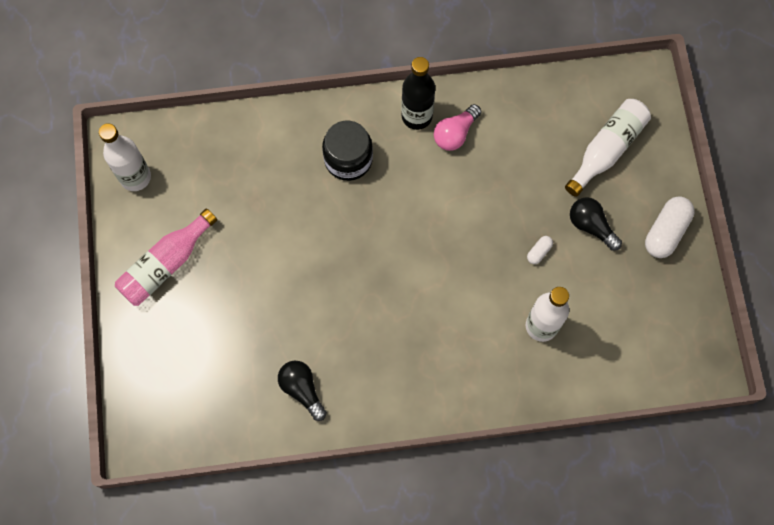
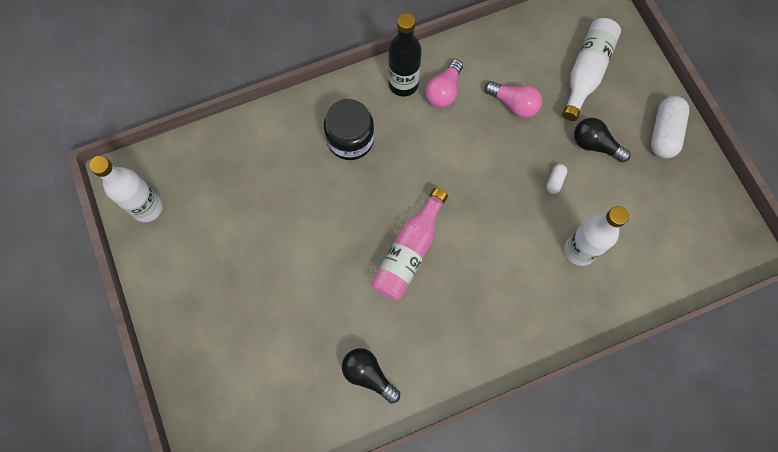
camera: 15 degrees left, 0 degrees up
pink bottle [115,209,217,306] -> pink bottle moved to [371,188,448,301]
none -> pink light bulb [485,81,542,118]

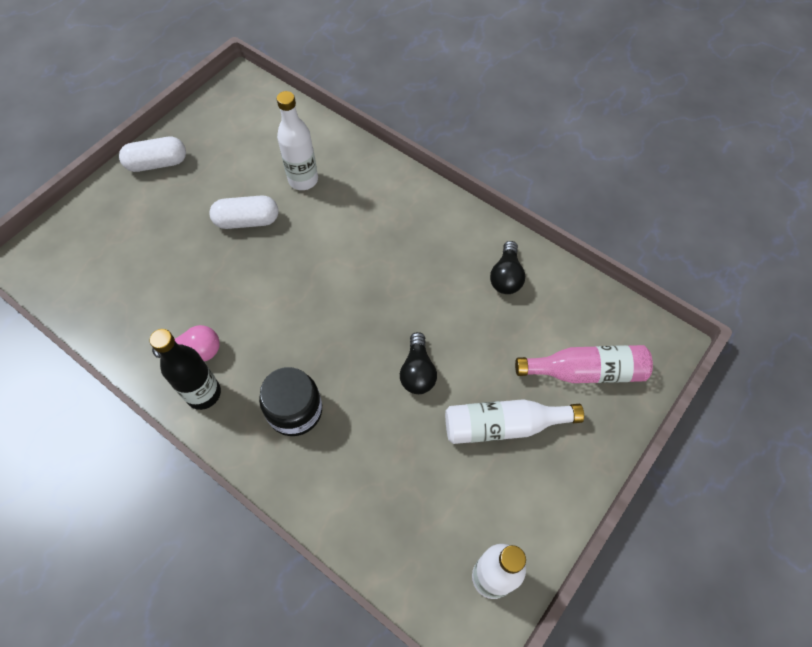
camera: 120 degrees left, 10 degrees down
pink bottle [371,188,448,301] -> pink bottle moved to [515,345,653,383]
pink light bulb [485,81,542,118] -> none
white capsule [546,164,567,194] -> white capsule [209,195,278,229], size x2.07
white bottle [562,18,621,121] -> white bottle moved to [445,399,584,444]
black light bulb [574,118,631,163] -> black light bulb moved to [400,332,437,394]

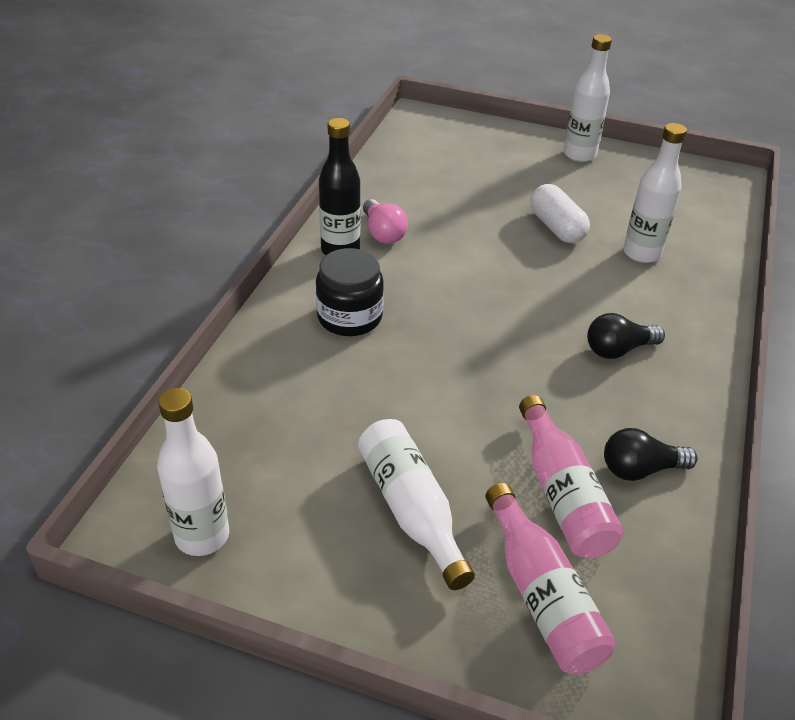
camera: 70 degrees right, 20 degrees down
white capsule [119,137,186,172] -> white bottle [564,34,612,162]
black light bulb [400,332,437,394] -> black light bulb moved to [587,313,665,359]
none -> pink bottle [519,395,623,558]

